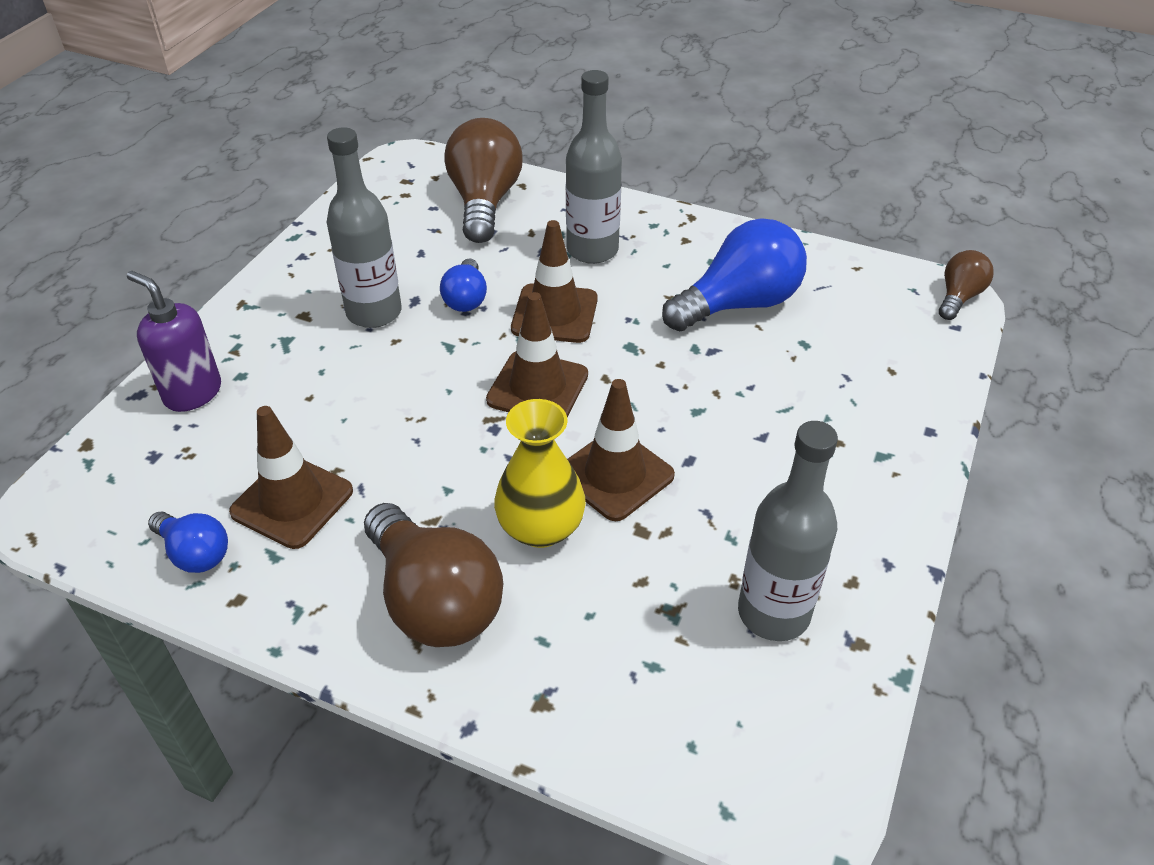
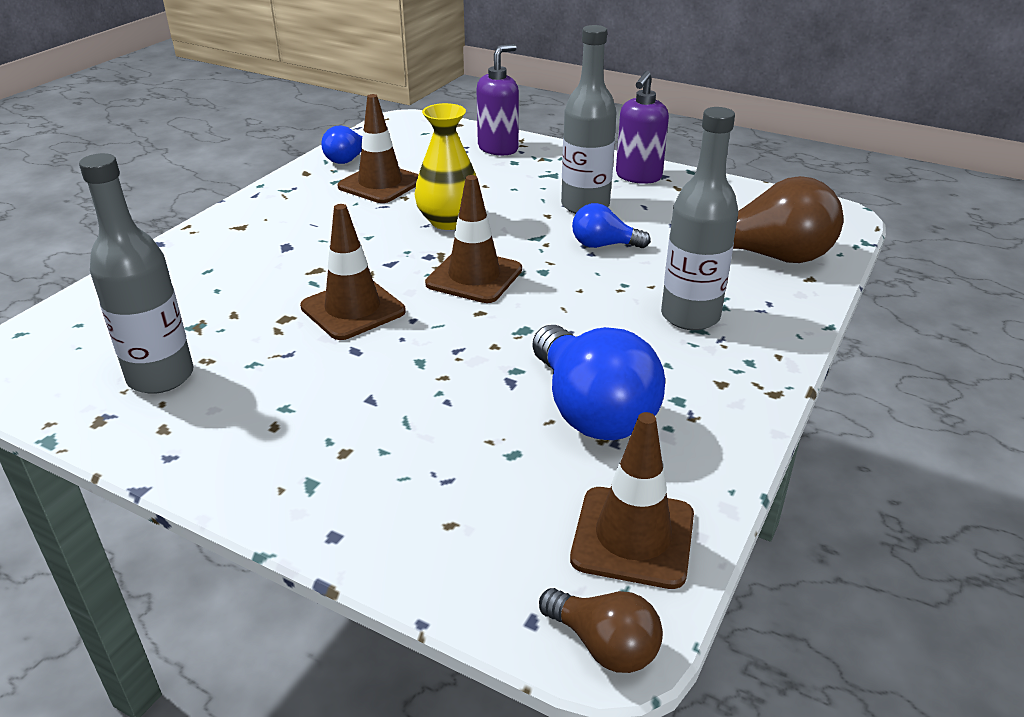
camera: 95 degrees right, 10 degrees down
brown light bulb [364,503,503,647] -> none
yellow vase [494,399,586,548] -> yellow vase moved to [414,103,481,230]
brown traffic cone [511,220,598,343] -> brown traffic cone moved to [570,412,694,589]
none -> purple soap dispenser [616,71,669,184]

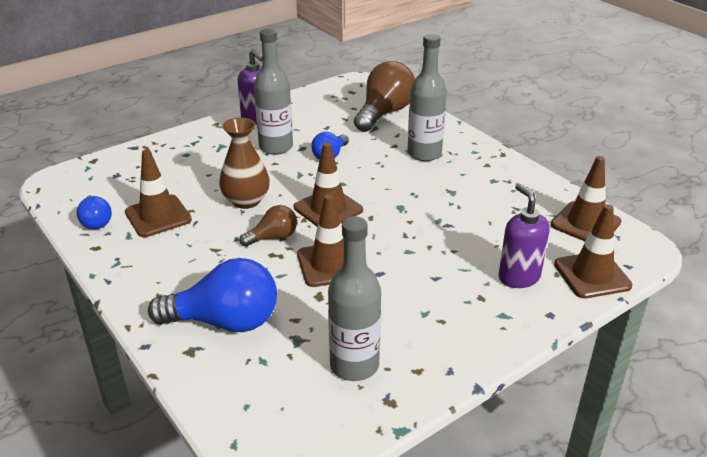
camera: 65 degrees left, 0 degrees up
yellow vase [414,103,481,230] -> brown vase [219,117,270,209]
purple soap dispenser [476,44,519,156] -> purple soap dispenser moved to [499,183,550,288]
blue light bulb [532,325,665,440] -> blue light bulb moved to [148,258,277,332]
brown light bulb [539,588,663,673] -> brown light bulb moved to [240,205,297,247]
none -> brown traffic cone [554,204,632,298]

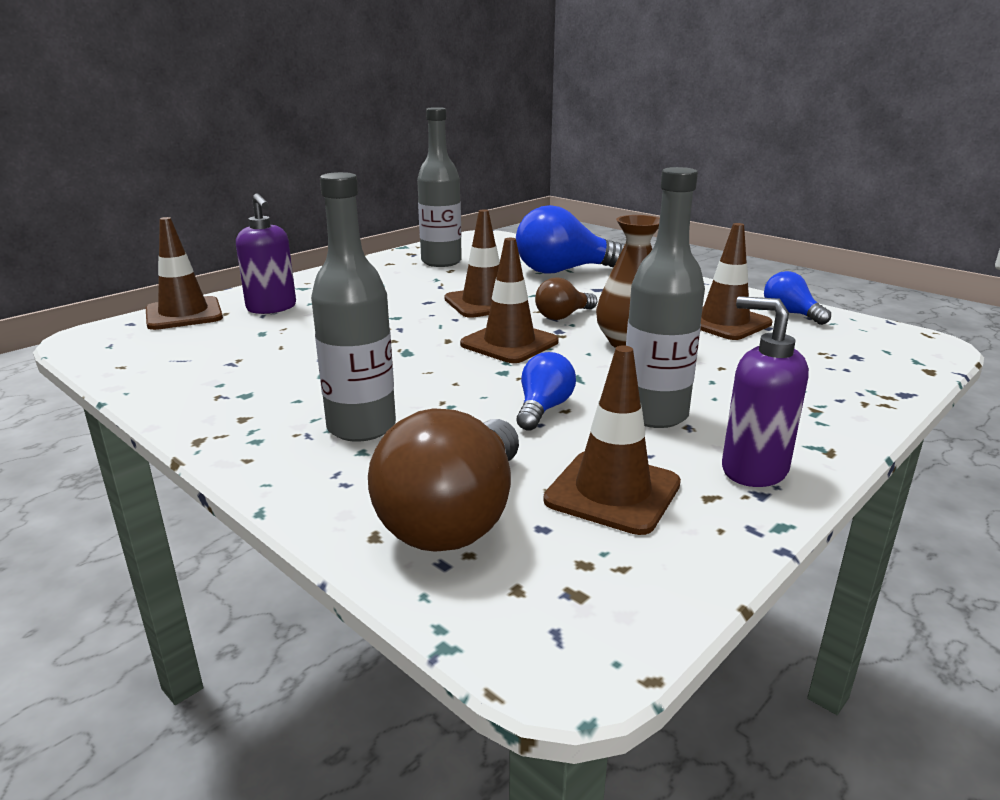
camera: 170 degrees right, 10 degrees down
brown traffic cone [551,156,621,241] -> brown traffic cone moved to [544,346,681,535]

